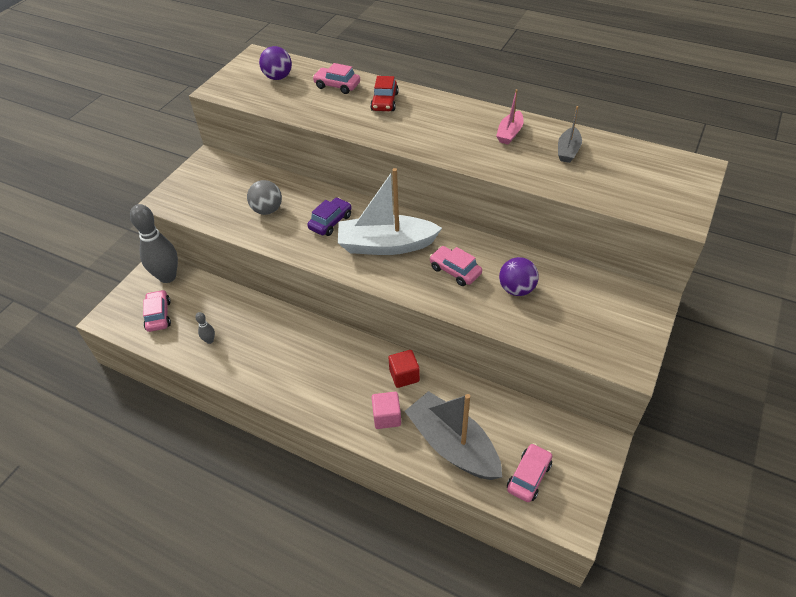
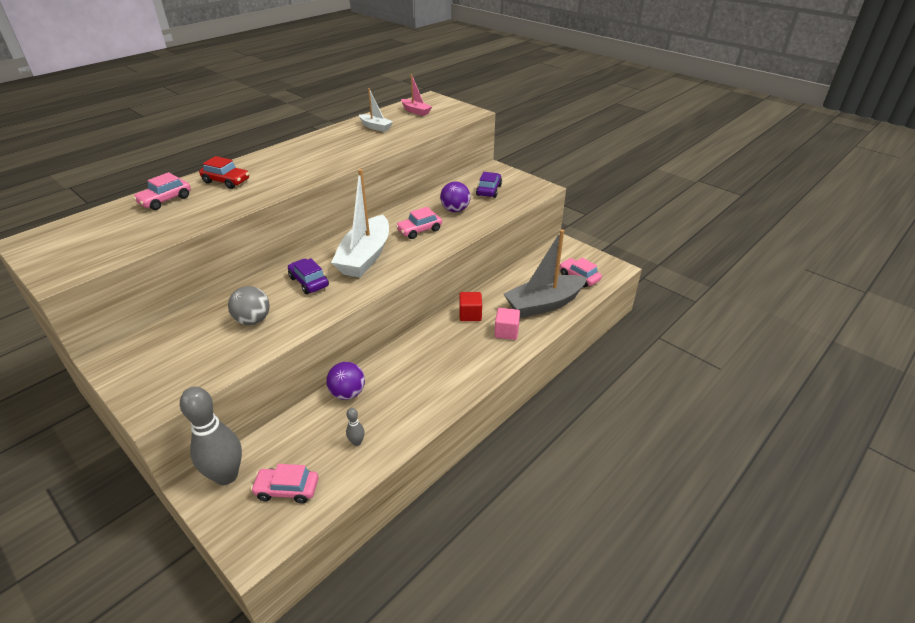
camera: 75 degrees left, 10 degrees down
purple ball [259,46,292,80] -> purple ball moved to [326,362,365,400]
pink boat [496,89,524,145] -> pink boat moved to [401,74,432,116]
grey boat [558,106,582,163] -> white boat [359,88,393,132]
none -> purple car [476,172,502,198]

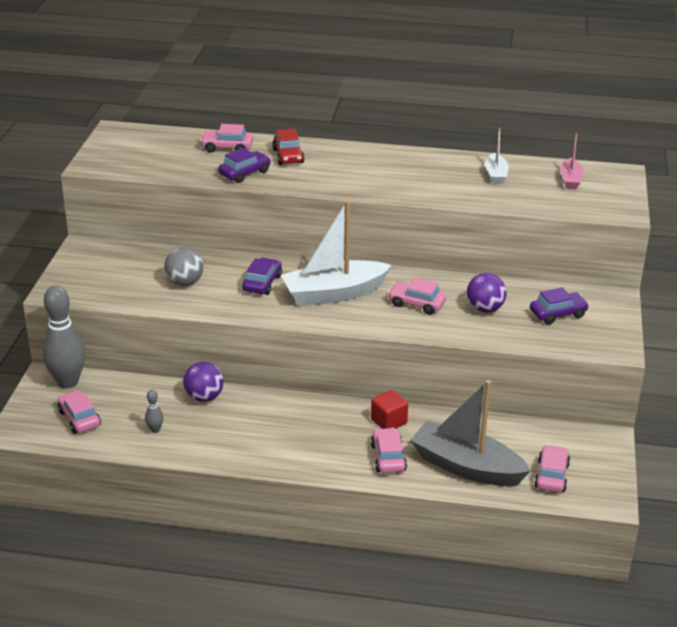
camera: 55 degrees right, 5 degrees down
pink cube [494,308,520,340] -> pink car [371,428,407,473]
none -> purple car [218,148,271,183]

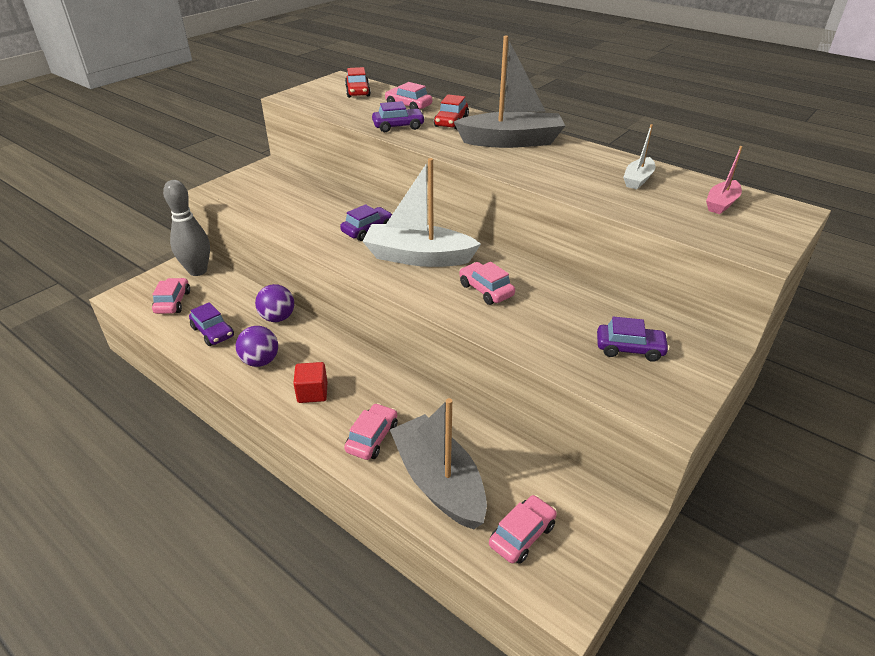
camera: 30 degrees right, 5 degrees up
grey bowling pin [145,389,164,433] -> purple car [189,302,234,346]
grey ball [164,247,203,286] -> none
red cube [371,390,408,429] -> red cube moved to [293,362,327,403]
purple ball [467,273,507,313] -> purple ball moved to [236,326,278,367]
none -> red car [345,67,371,98]
none -> grey boat [454,36,565,148]

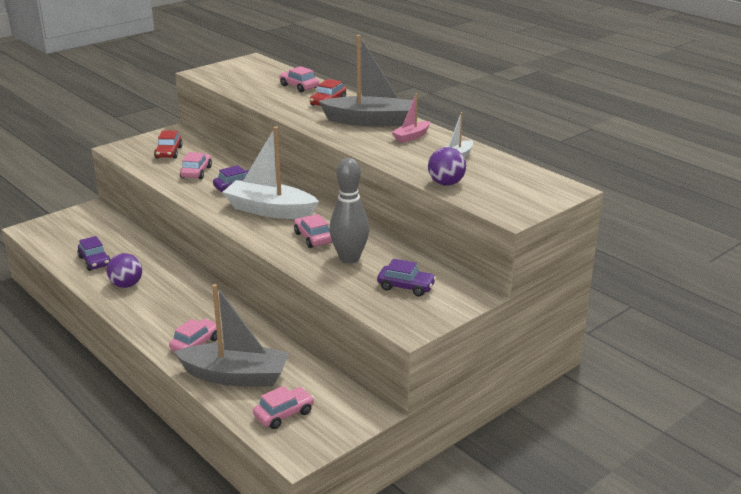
camera: 10 degrees right, 10 degrees down
pink car [152,278,190,314] -> pink car moved to [180,152,212,179]
grey bowling pin [163,180,210,276] -> grey bowling pin moved to [329,158,369,264]
purple ball [255,284,294,322] -> purple ball moved to [428,147,466,186]
red cube [293,362,327,403] -> none
red car [345,67,371,98] -> red car moved to [154,131,183,159]
purple car [372,101,425,132] -> none
grey boat [390,398,487,529] -> grey boat turned 120 degrees clockwise [174,284,289,387]
pink boat [706,146,743,214] -> pink boat moved to [392,93,430,143]

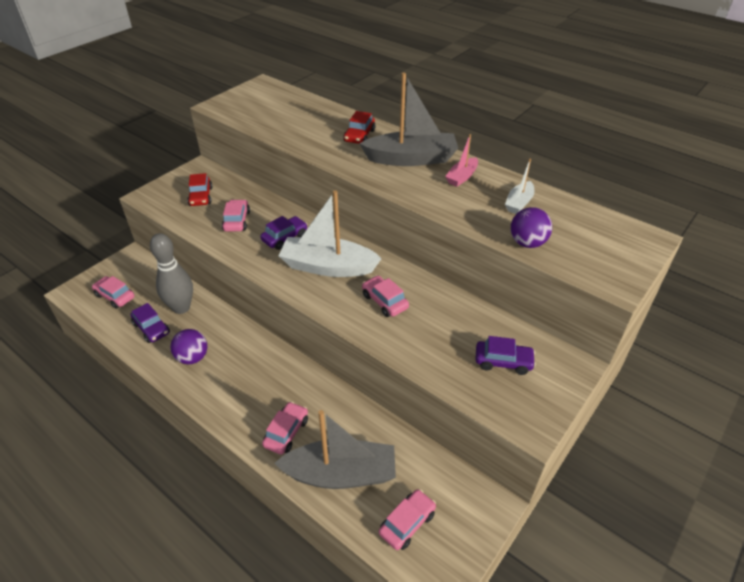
camera: 10 degrees left, 15 degrees up
pink car [279,66,319,93] -> pink car moved to [92,276,135,309]
grey bowling pin [329,158,369,264] -> grey bowling pin moved to [150,233,193,314]

